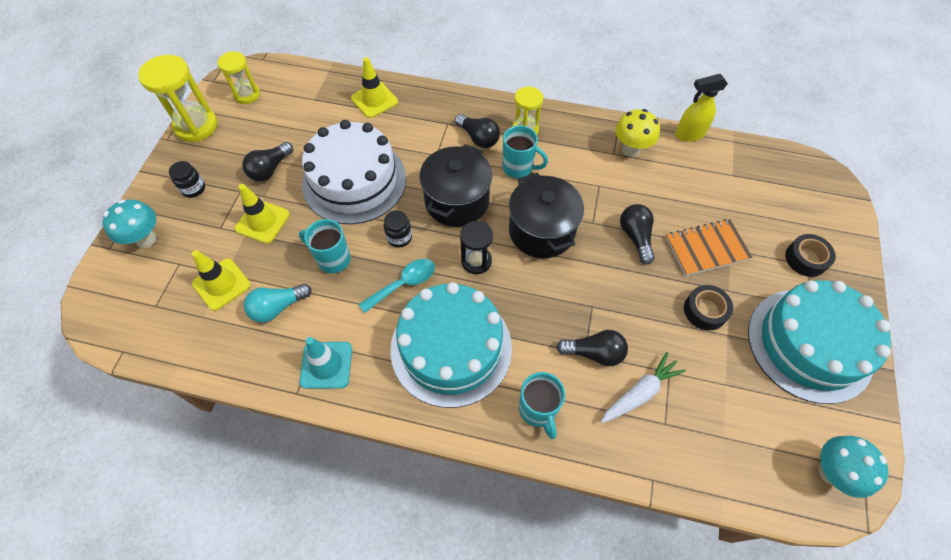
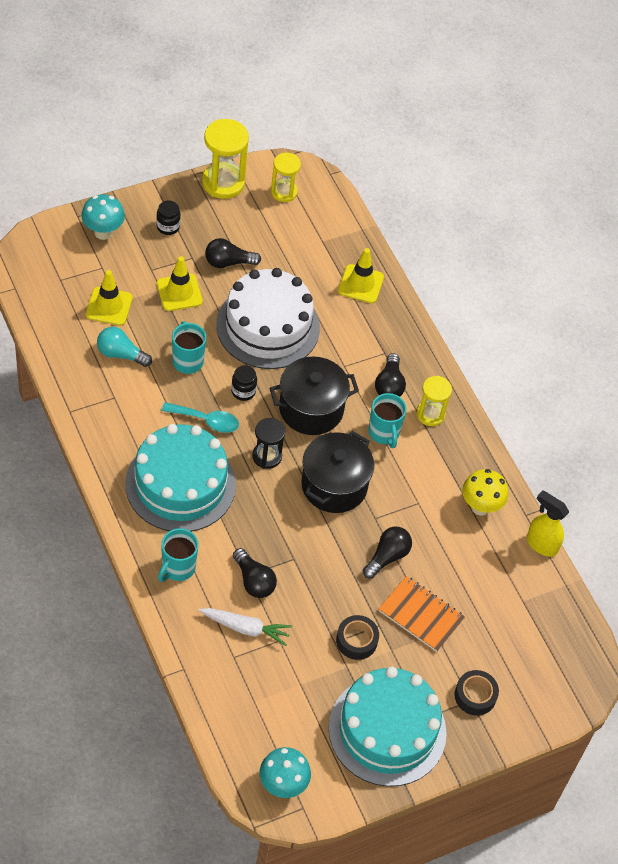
camera: 45 degrees right, 5 degrees down
turquoise traffic cone [299,337,352,389] -> none

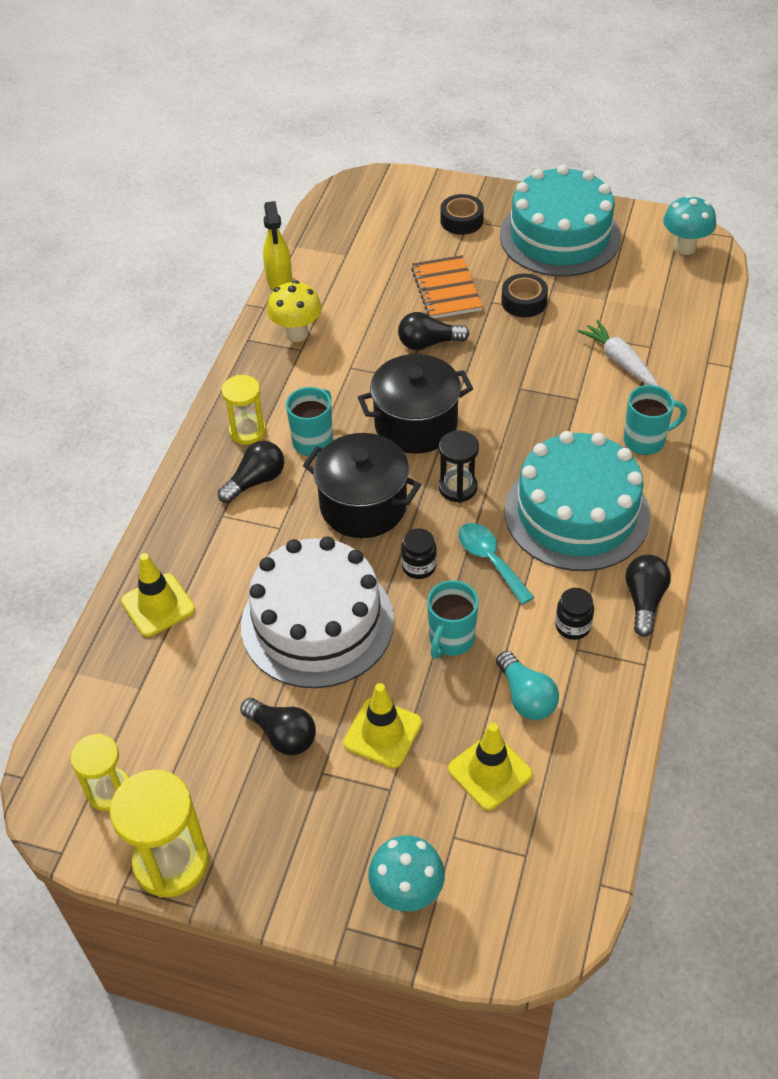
camera: 130 degrees left, 5 degrees down
black jar [156,200,180,235] -> black jar moved to [555,588,594,640]
black light bulb [233,548,277,598] -> black light bulb moved to [625,555,671,637]

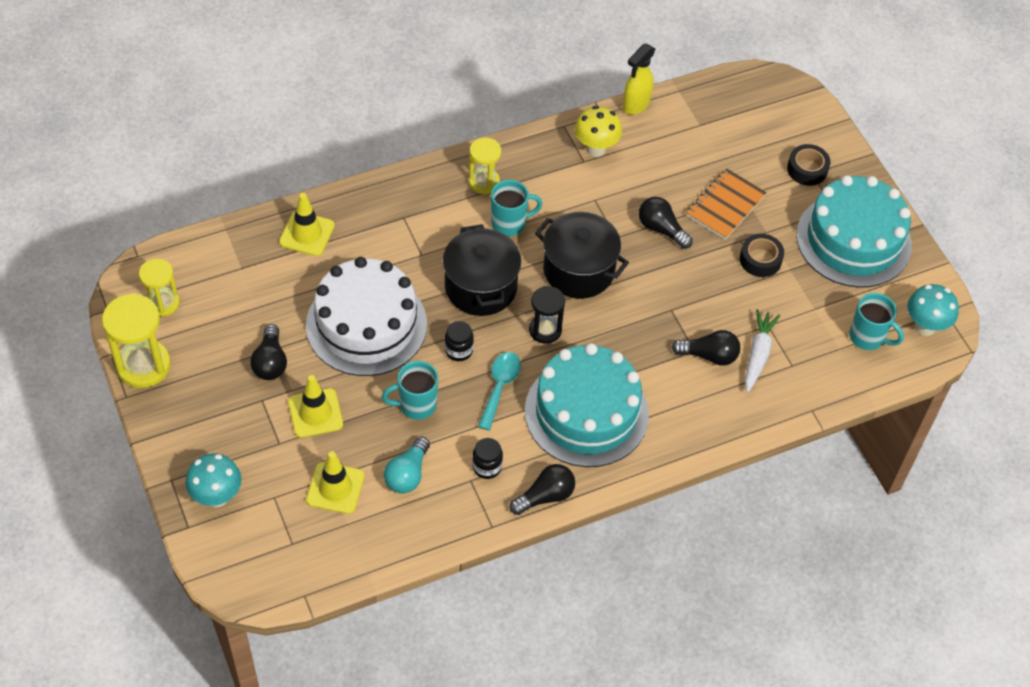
camera: 45 degrees right, 5 degrees up
black light bulb [218,441,284,503] -> black light bulb moved to [672,330,740,366]
turquoise mug [624,385,687,455] -> turquoise mug moved to [849,293,904,350]

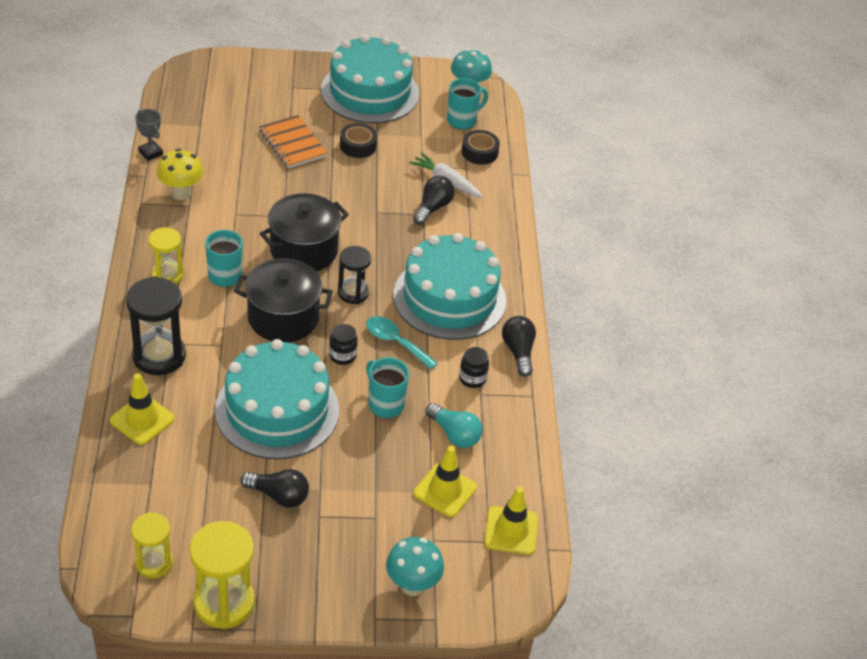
camera: 70 degrees left, 10 degrees down
yellow traffic cone [288,375,343,438] -> yellow traffic cone moved to [484,486,538,555]
white cake [306,257,427,376] -> turquoise cake [215,339,339,459]
turquoise mug [382,361,438,420] -> turquoise mug turned 135 degrees clockwise [366,358,409,418]
yellow spray bottle [623,44,655,115] -> grey trophy [135,109,163,161]
black light bulb [639,197,693,249] -> none
black tape [787,144,830,186] -> black tape moved to [462,130,500,165]
none -> black hourglass [126,276,186,375]

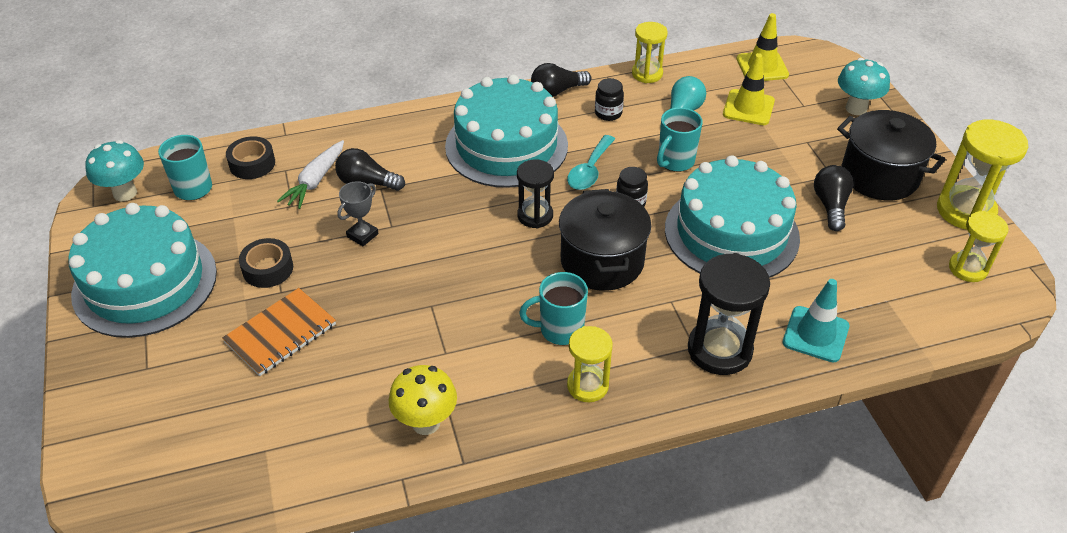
camera: 100 degrees left, 0 degrees up
yellow traffic cone [110,373,175,445] -> turquoise traffic cone [783,279,849,362]
grey trophy [135,109,163,161] -> grey trophy moved to [337,181,379,246]
black pot [260,193,349,272] -> black pot moved to [837,110,946,200]
none -> yellow hourglass [632,22,668,83]

